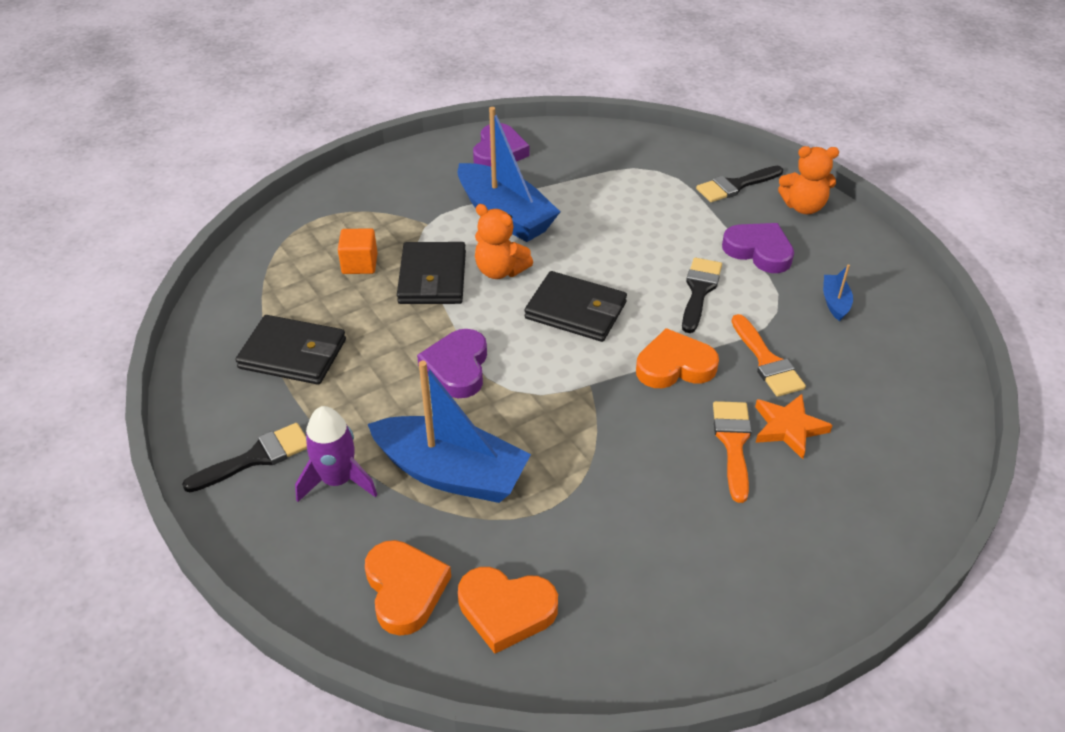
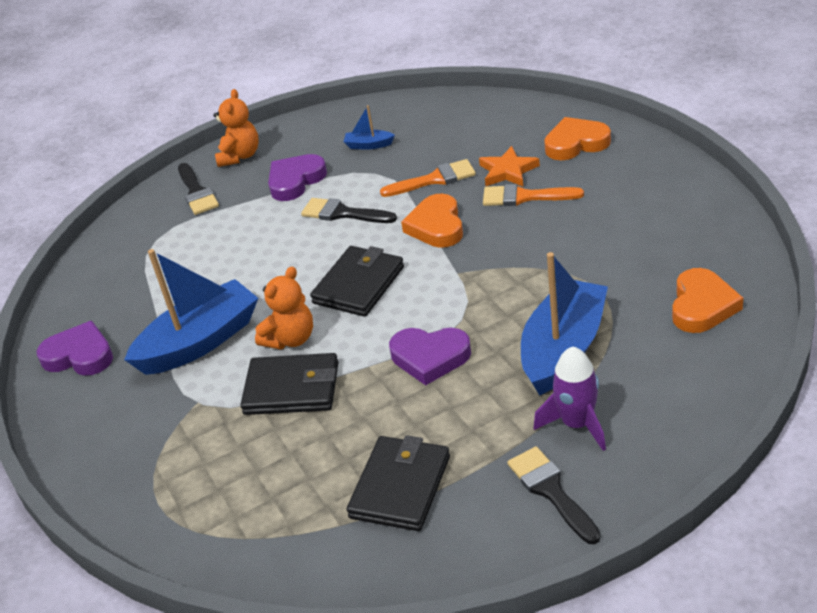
camera: 80 degrees left, 5 degrees down
orange cube [338,228,377,274] -> none
orange heart [365,540,451,636] -> orange heart moved to [544,117,611,160]

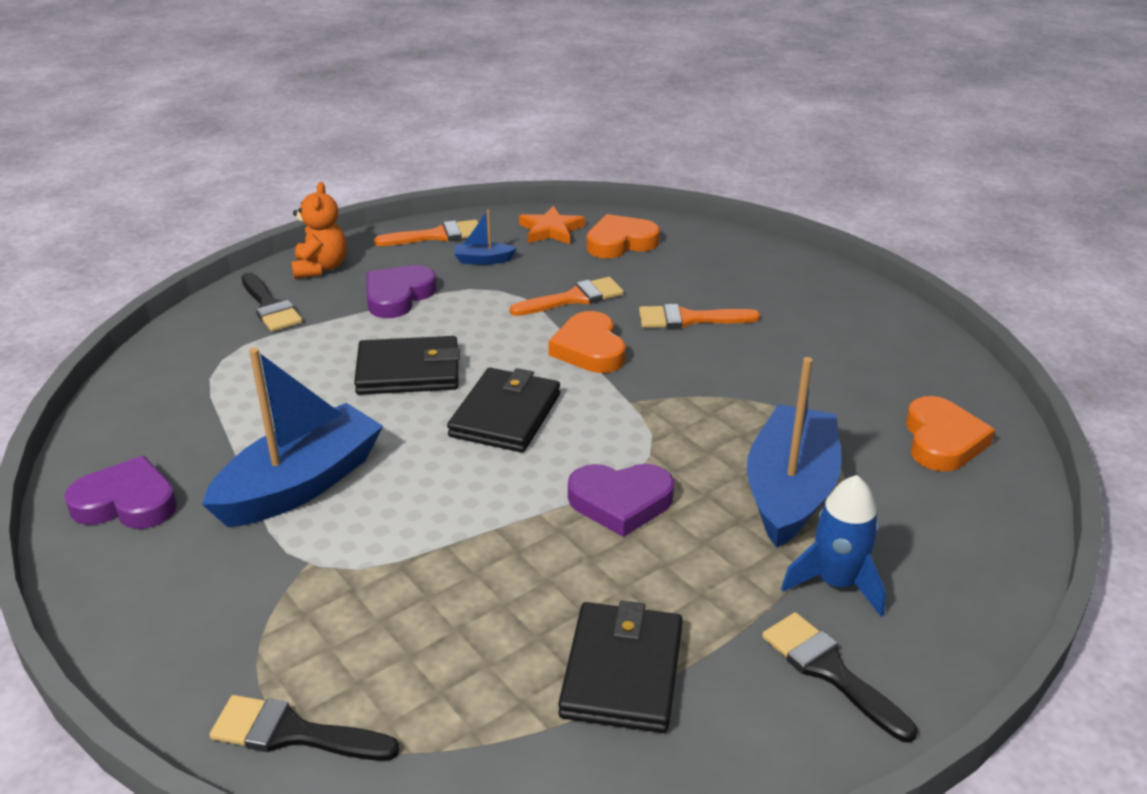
camera: 15 degrees left, 5 degrees down
black wallet [240,353,338,415] -> black wallet moved to [354,336,460,395]
orange teddy bear [255,267,313,350] -> none
black brush [301,198,397,223] -> black brush moved to [210,695,400,761]
orange star [479,146,540,187] -> orange star moved to [519,206,585,244]
purple rocket [534,347,606,451] -> blue rocket [781,475,886,617]
orange heart [544,117,611,160] -> orange heart moved to [587,214,660,258]
none -> orange brush [374,220,478,246]

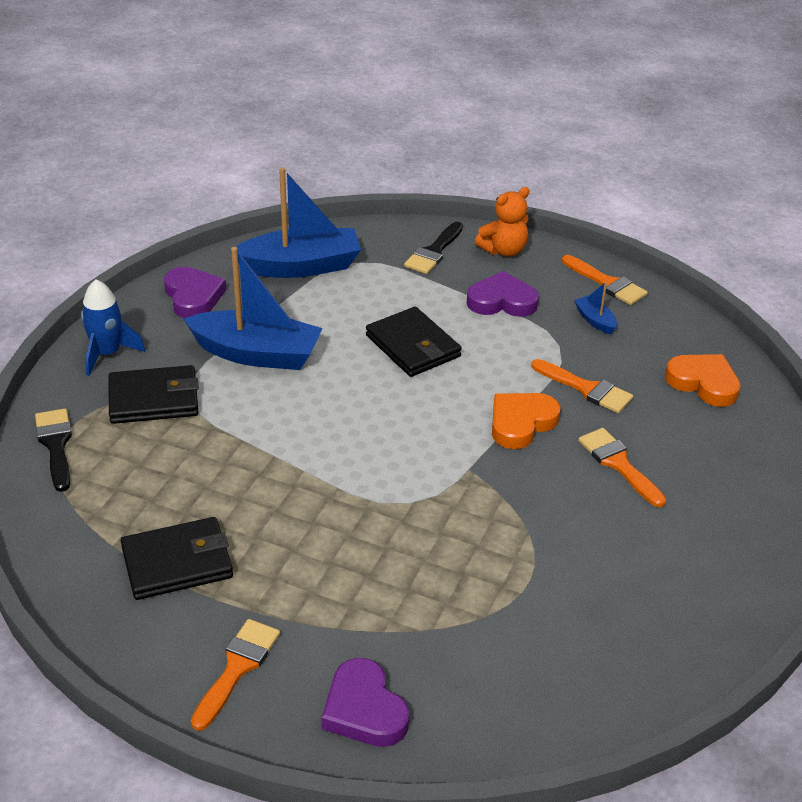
camera: 60 degrees right, 5 degrees up
black wallet [447,368,560,453] -> black wallet moved to [109,365,199,424]
orange star [519,206,585,244] -> none
purple heart [568,464,674,537] -> purple heart moved to [322,658,409,747]
blue boat [747,357,842,548] -> blue boat moved to [236,167,361,278]
black brush [762,612,918,742] -> orange brush [191,619,280,731]
blue rocket [781,475,886,617] -> blue rocket moved to [81,279,145,376]
orange heart [906,396,995,472] -> none

